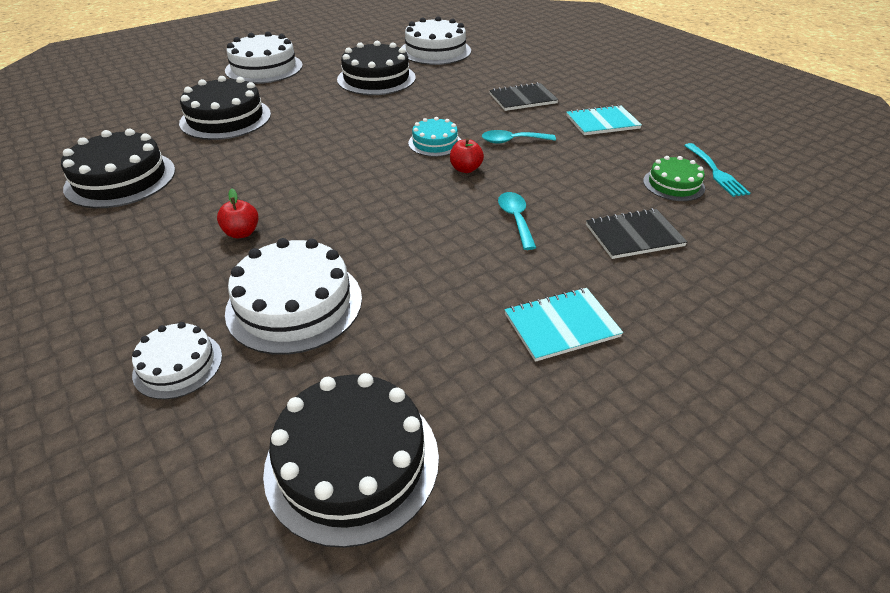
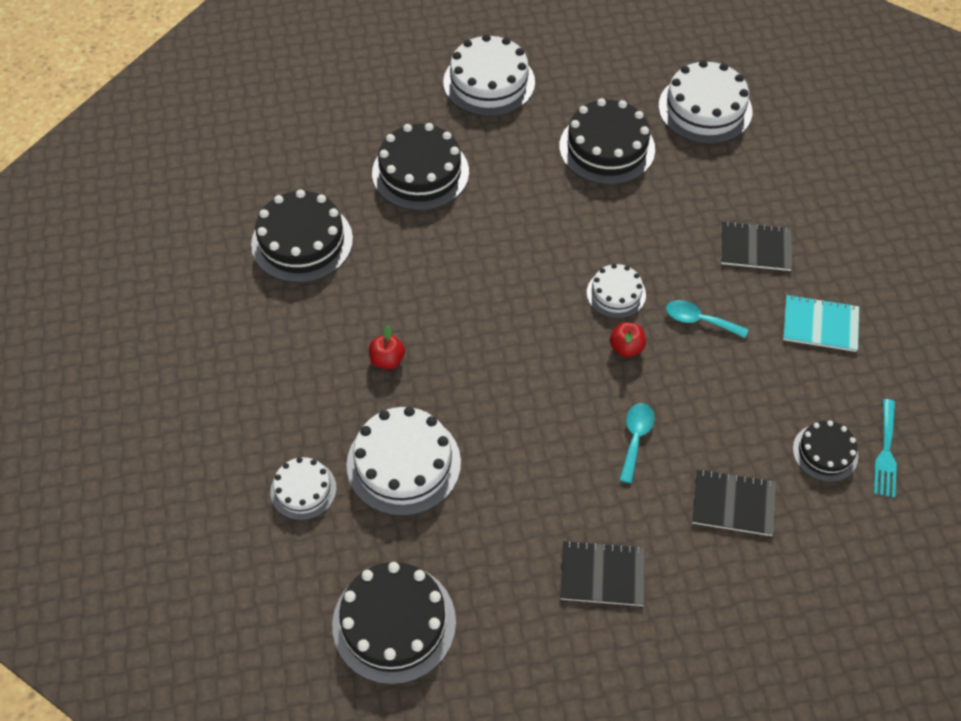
camera: 25 degrees right, 15 degrees up
turquoise cake [408,117,461,157] -> white cake [587,264,646,318]
turquoise notebook [505,288,623,362] -> black notebook [560,540,645,606]
green cake [643,156,705,201] -> black cake [793,420,858,482]

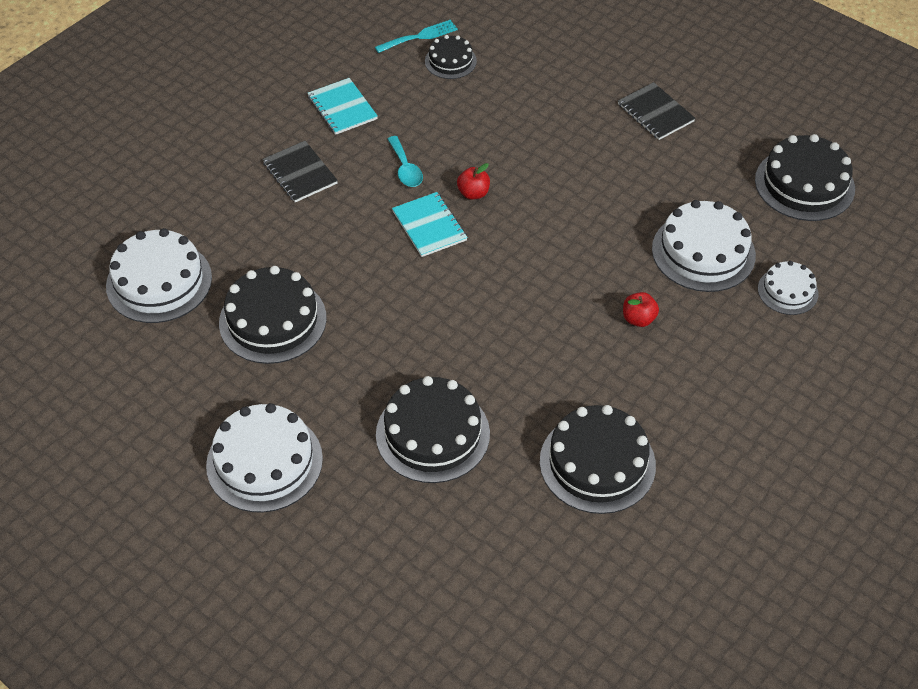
camera: 130 degrees left, 5 degrees down
white cake [587,264,646,318] -> turquoise notebook [392,192,468,257]
turquoise spoon [619,403,654,483] -> none
black notebook [692,469,776,536] -> none

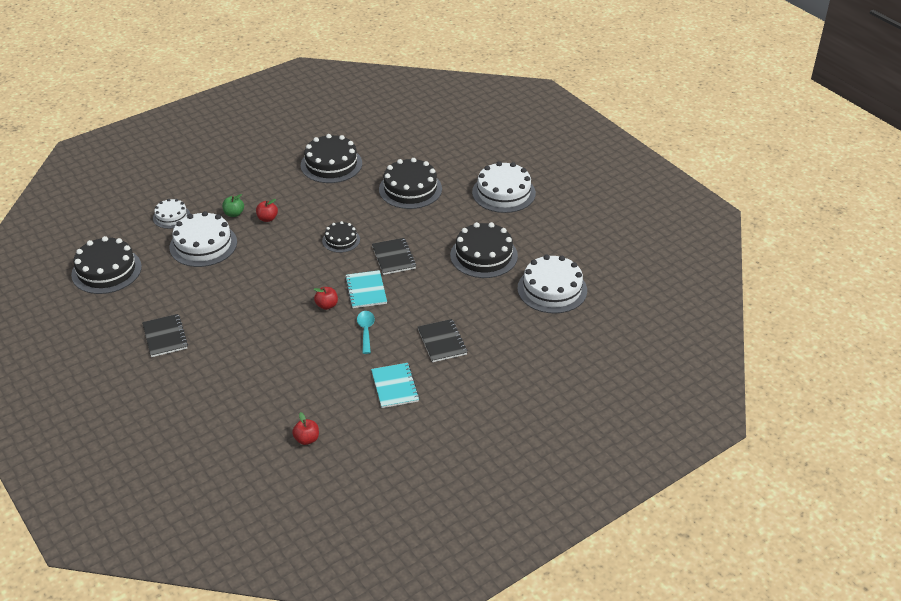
camera: 165 degrees left, 10 degrees down
turquoise fork [375,20,458,53] -> red apple [292,412,319,445]
black cake [425,35,477,79] -> black cake moved to [322,221,360,253]
none -> green apple [222,194,244,217]
none -> black notebook [372,238,416,275]

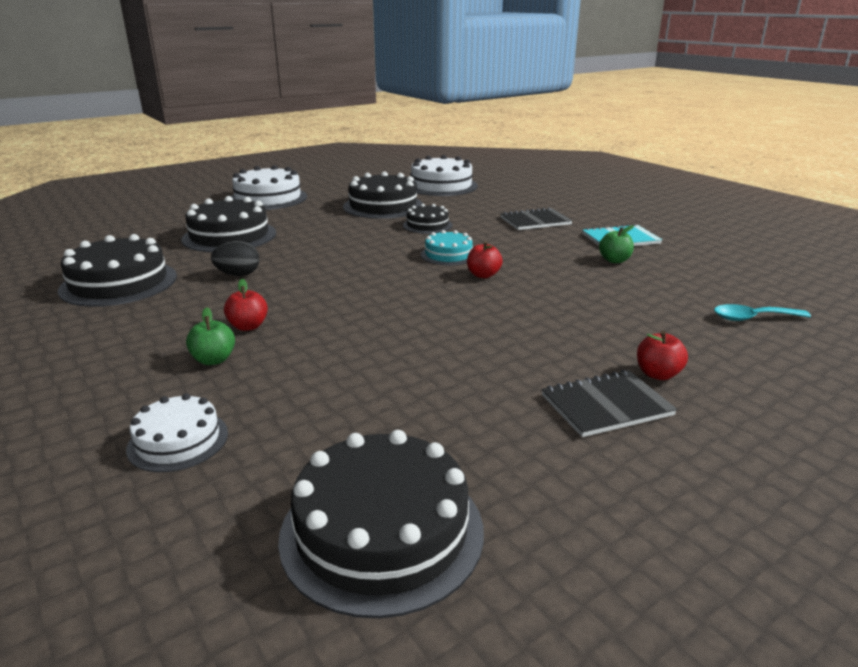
camera: 90 degrees left, 15 degrees down
white cake [170,211,237,267] -> none
red apple [292,412,319,445] -> red apple moved to [637,331,688,380]
black cake [322,221,360,253] -> black cake moved to [403,204,453,234]
turquoise notebook [345,270,387,308] -> turquoise cake [421,230,473,265]
turquoise spoon [357,311,375,354] -> turquoise spoon moved to [714,304,811,321]
black notebook [372,238,416,275] -> none
none -> black egg [211,241,259,276]
none -> green apple [599,225,634,263]

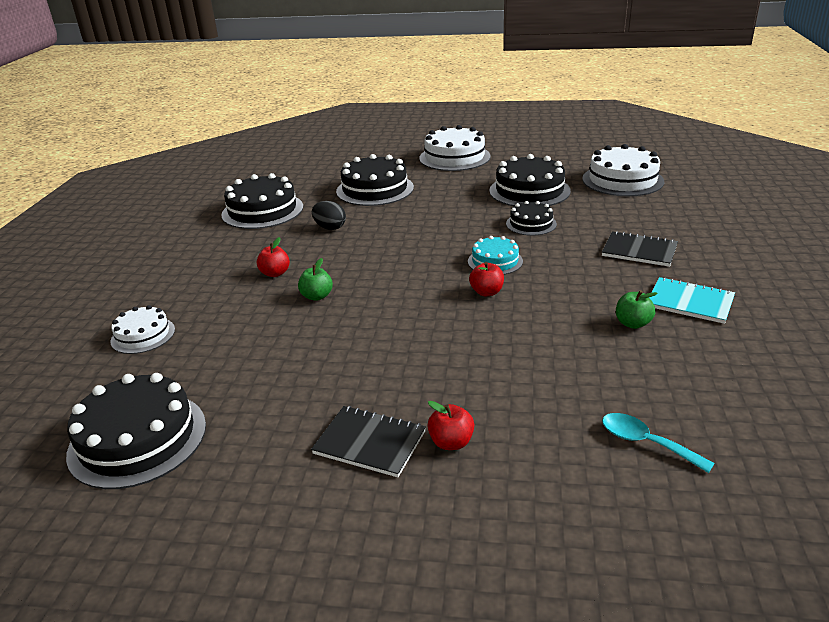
camera: 45 degrees right, 5 degrees up
green apple [186,307,235,365] -> green apple moved to [298,258,333,301]

